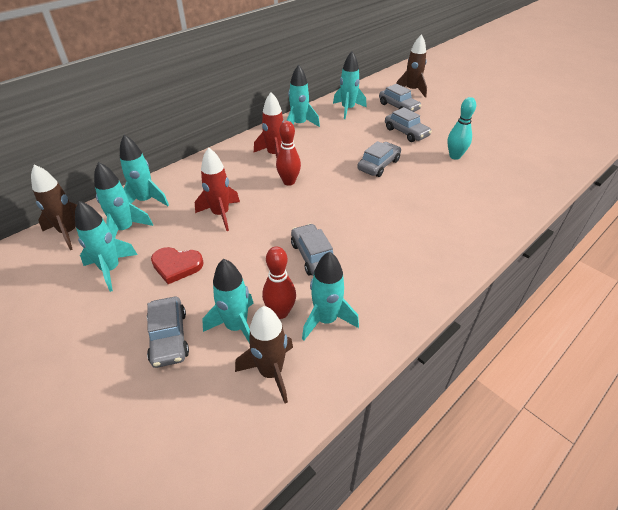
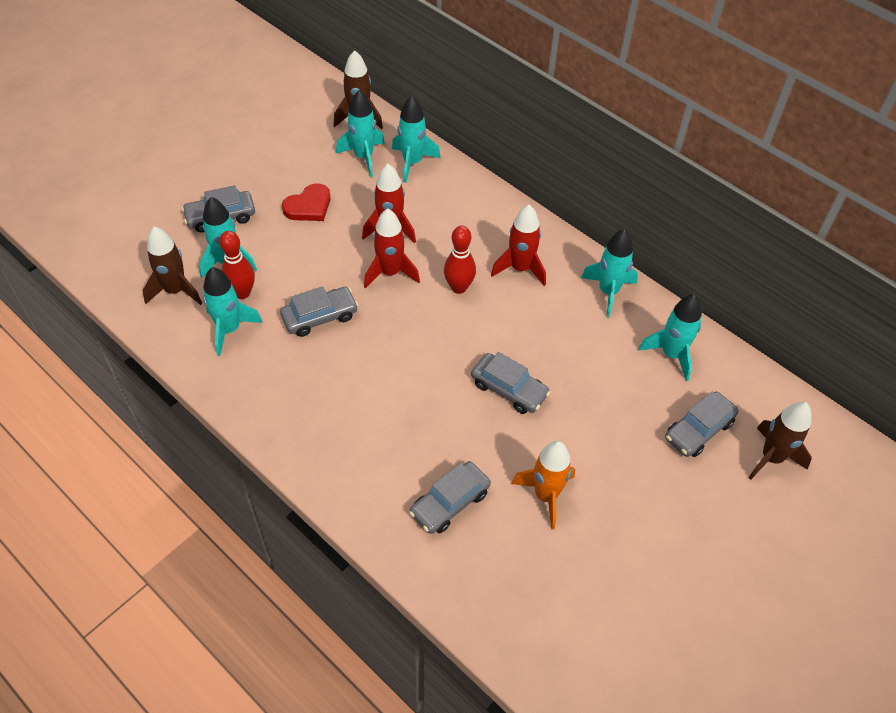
camera: 85 degrees right, 10 degrees up
turquoise rocket [75,201,138,292] -> none
red heart [151,247,204,284] -> red heart turned 135 degrees counterclockwise [282,183,330,221]
grey car [385,107,432,142] -> grey car moved to [409,461,491,534]
turquoise bowling pin [447,97,476,160] -> orange rocket [511,441,575,530]
none -> red rocket [364,208,420,288]

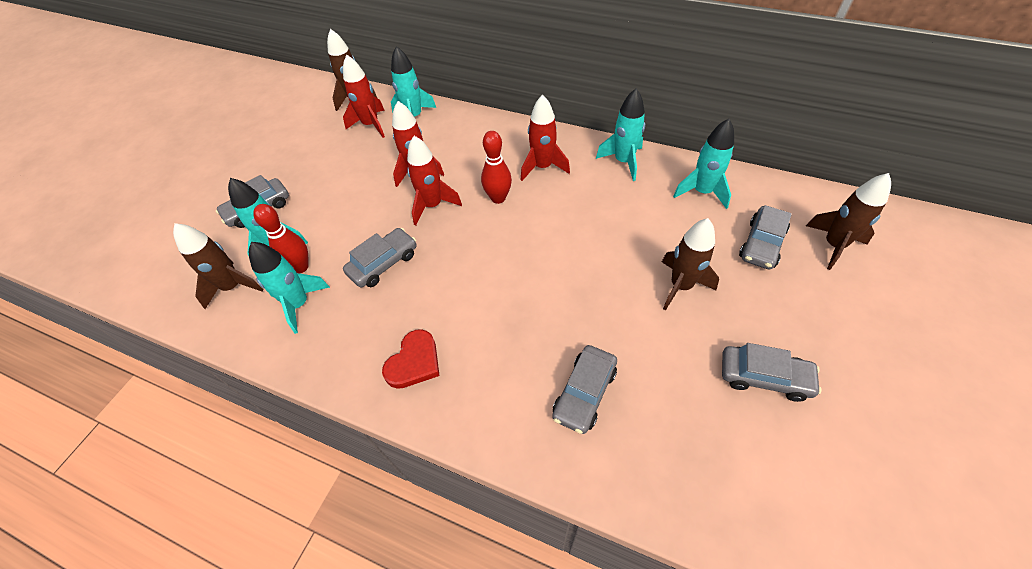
camera: 15 degrees left, 0 degrees up
red heart [282,183,330,221] -> red heart moved to [382,329,440,389]
turquoise rocket [336,90,384,177] -> red rocket [343,55,385,138]
grey car [471,352,550,414] -> grey car moved to [722,343,822,402]
orange rocket [511,441,575,530] -> none
none -> brown rocket [662,218,719,310]

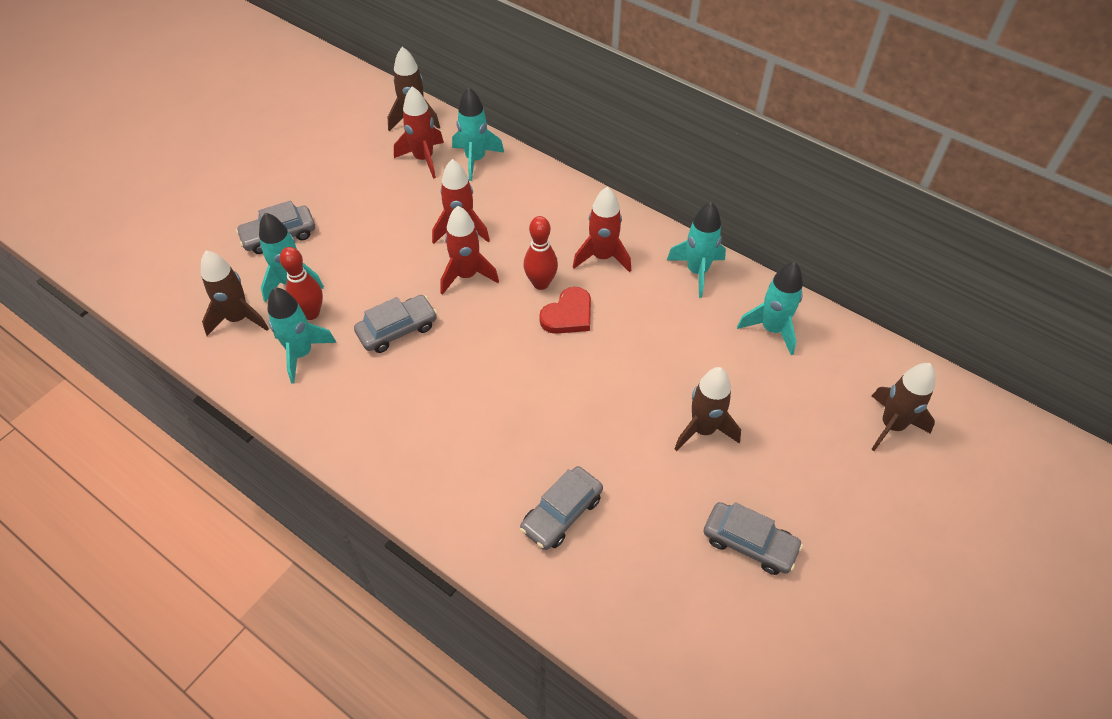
camera: 10 degrees right, 0 degrees up
red heart [382,329,440,389] -> red heart moved to [539,287,591,334]
grey car [739,205,792,269] -> none

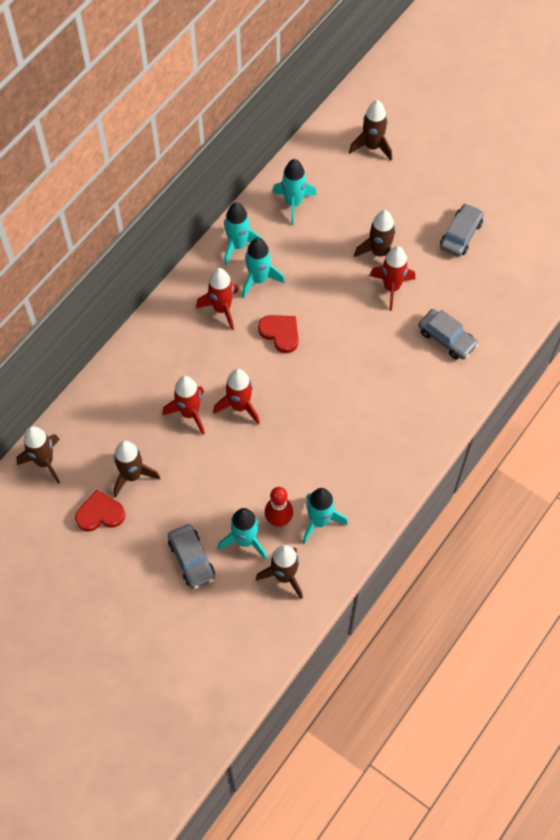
camera: 90 degrees left, 10 degrees up
grey car [354,295,437,353] -> none
red rocket [394,86,444,179] -> red rocket moved to [370,246,415,311]
turquoise rocket [452,87,504,181] -> turquoise rocket moved to [242,238,285,298]
red bowling pin [524,216,558,290] -> none
none -> red heart [75,490,125,532]
none -> brown rocket [114,440,160,497]

